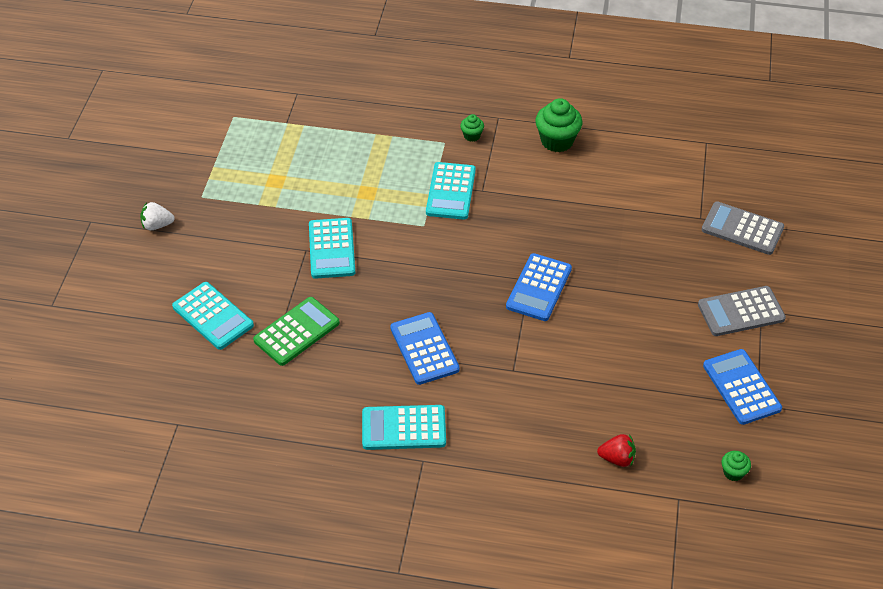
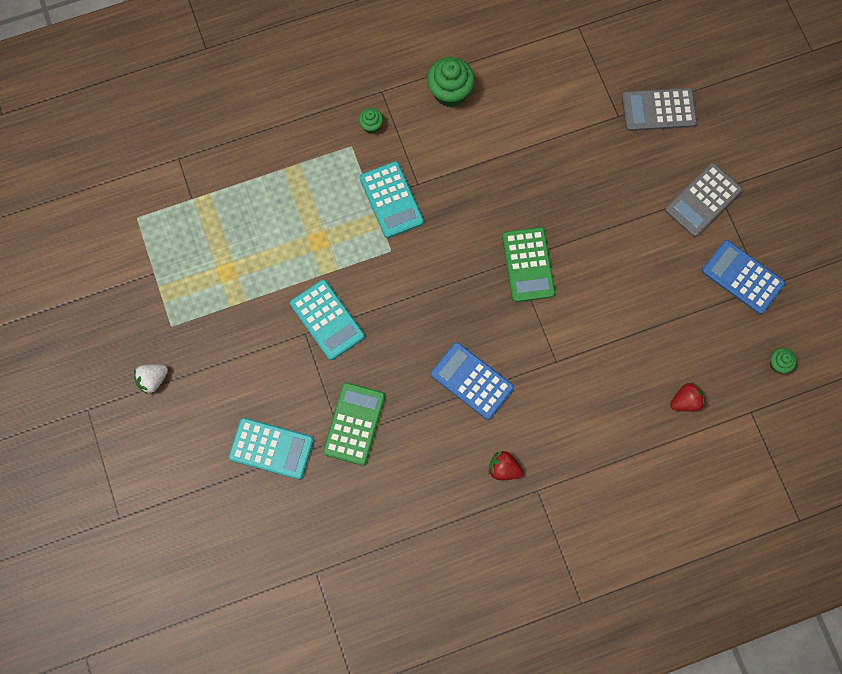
camera: 30 degrees left, 25 degrees up
turquoise calculator [362,405,446,450] -> red strawberry [488,451,523,480]
blue calculator [506,253,572,321] -> green calculator [502,227,555,302]

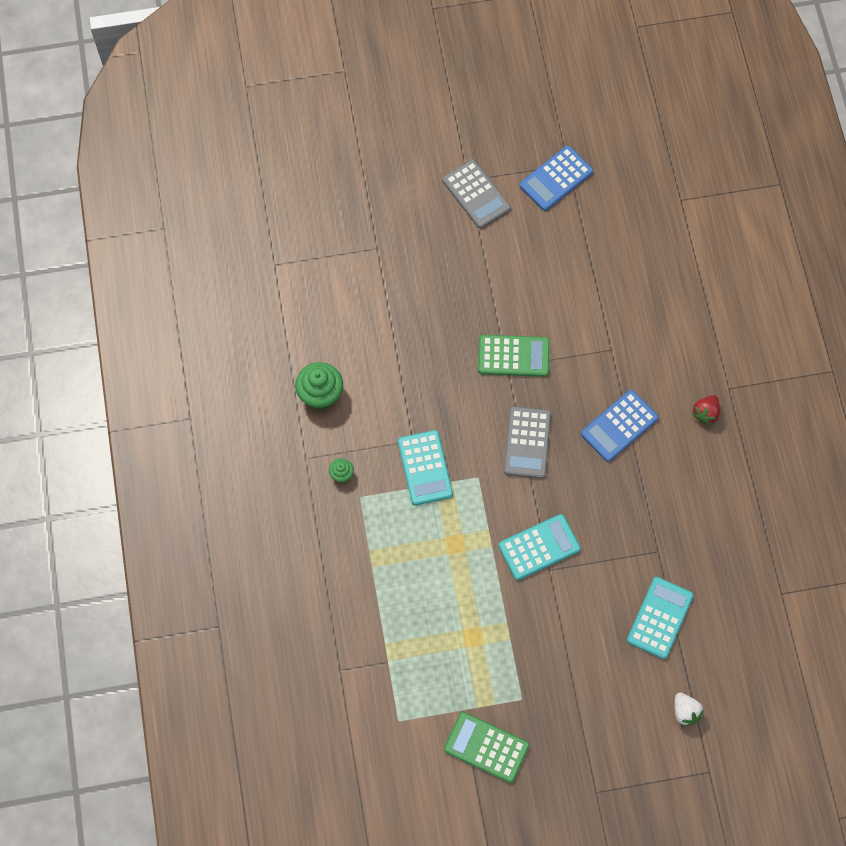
camera: 80 degrees left, 5 degrees down
white strawberry [134,364,168,395] -> white strawberry moved to [675,693,704,727]
green calculator [323,382,385,466] -> green calculator moved to [444,712,529,783]
turquoise calculator [360,161,424,238] -> turquoise calculator turned 90 degrees clockwise [398,430,453,506]
grey calculator [622,88,697,131] -> grey calculator moved to [504,406,551,479]
red strawberry [670,382,705,412] -> none
green cupcake [770,348,797,373] -> none

